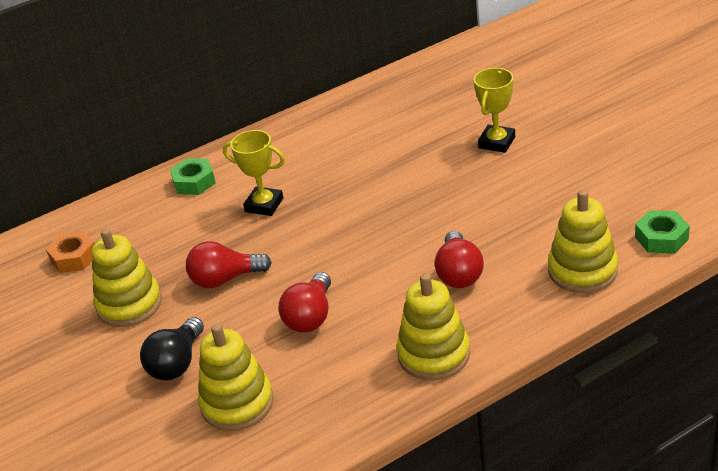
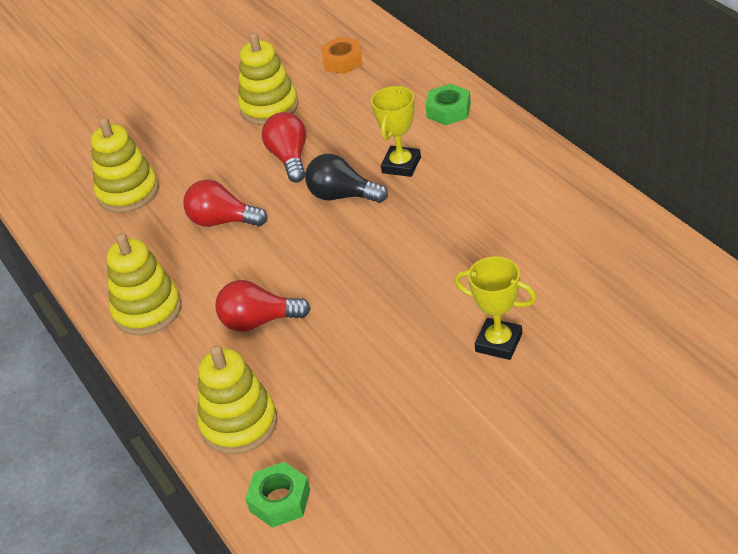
camera: 90 degrees right, 5 degrees up
black light bulb [140,317,204,380] -> black light bulb moved to [305,154,388,203]

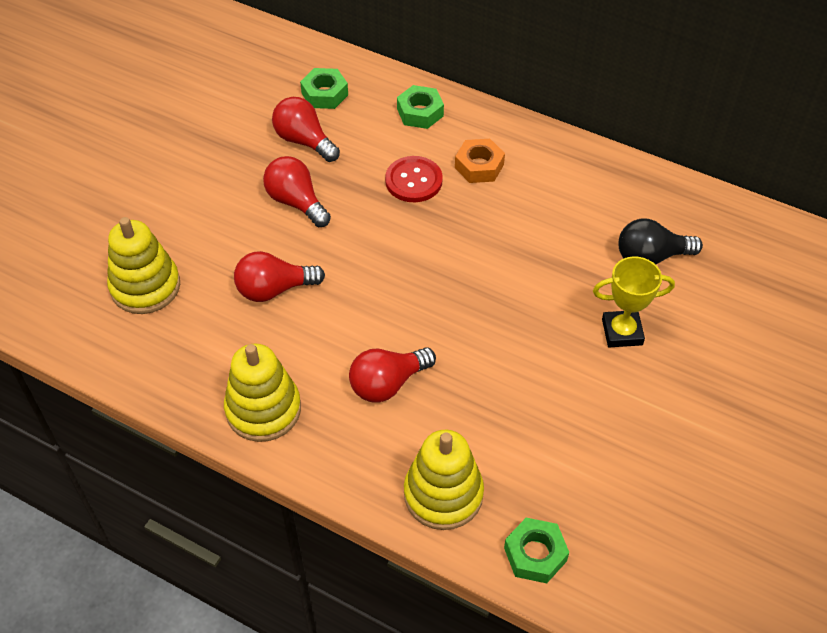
camera: 35 degrees left, 10 degrees up
yellow stacking toy [238,33,299,125] -> none
black light bulb [305,154,388,203] -> black light bulb moved to [618,219,703,265]
orange nut [321,37,363,74] -> orange nut moved to [455,139,505,183]
yellow trophy [371,86,421,177] -> red button [385,156,443,202]
none -> red light bulb [272,97,340,162]
none -> green nut [300,68,348,109]

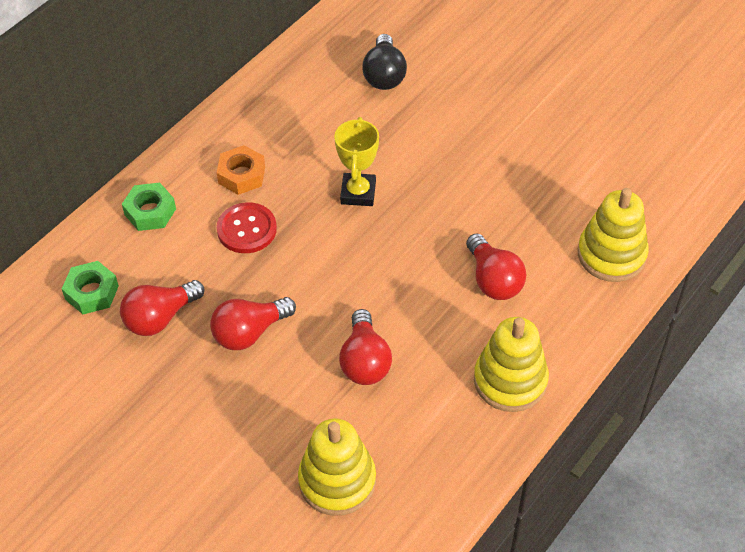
camera: 80 degrees left, 0 degrees up
green nut [504,518,569,583] -> none
yellow trophy [593,256,675,347] -> yellow trophy moved to [334,117,379,206]

